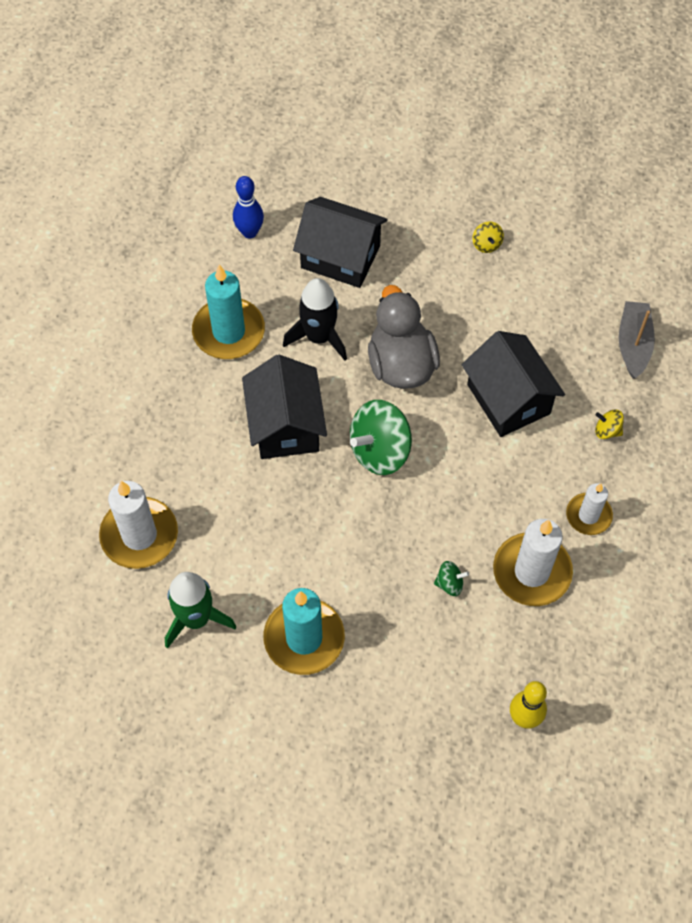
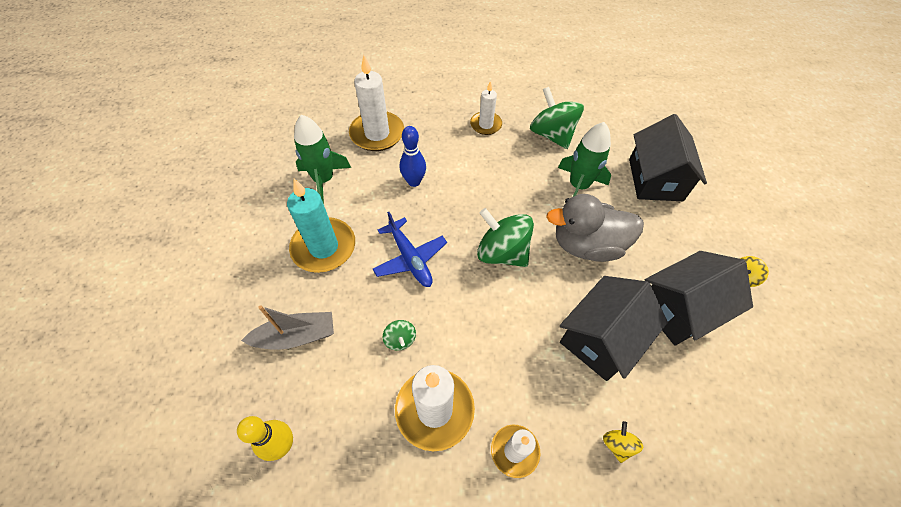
camera: 70 degrees right, 5 degrees down
turquoise candle [192,265,265,359] -> green spinning top [530,87,584,149]
blue bowling pin [233,176,264,238] -> blue bowling pin moved to [400,126,426,187]
black house [242,354,327,459] -> black house moved to [645,251,753,346]
black rocket [283,278,347,361] -> green rocket [558,122,611,197]
grey duck [368,285,440,389] -> grey duck turned 150 degrees counterclockwise [546,194,644,262]
grey boat [619,301,655,379] -> grey boat moved to [241,305,334,350]
none -> blue plane [373,212,447,287]
none -> white candle [470,81,502,135]

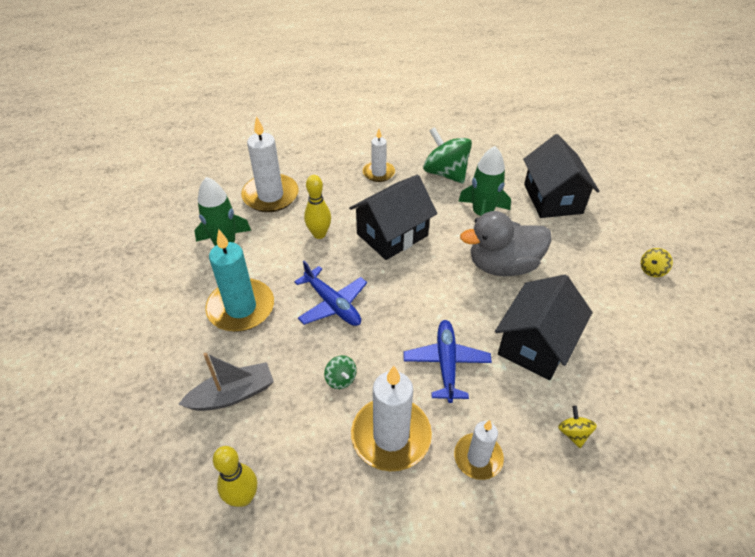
camera: 10 degrees left, 10 degrees down
blue bowling pin [400,126,426,187] -> yellow bowling pin [304,175,331,239]
green spinning top [477,208,534,267] -> none
black house [645,251,753,346] -> black house moved to [349,175,437,260]
none -> blue plane [404,320,492,403]

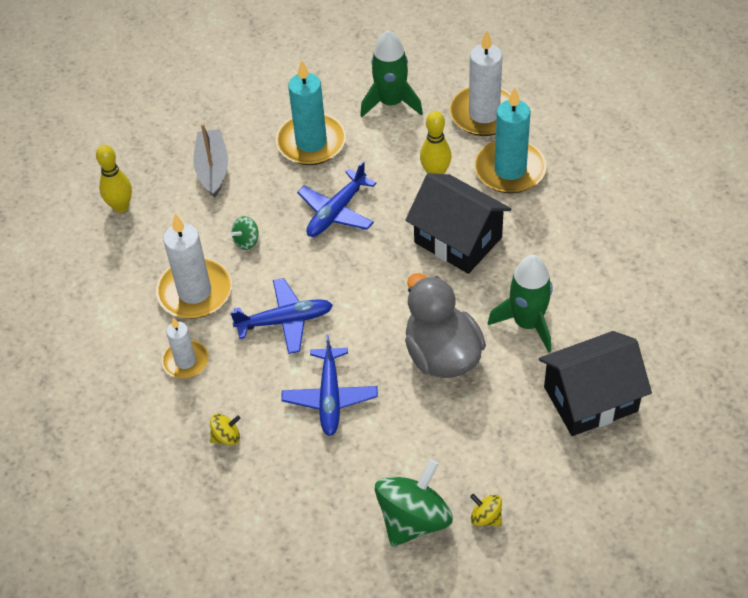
camera: 80 degrees right, 5 degrees up
grey boat [178,353,274,411] -> grey boat turned 150 degrees counterclockwise [194,124,228,197]
white candle [363,129,395,182] -> none
green spinning top [423,127,472,184] -> green spinning top moved to [375,459,453,547]
black house [495,275,593,380] -> blue plane [282,334,378,436]
none -> turquoise candle [475,87,547,193]

